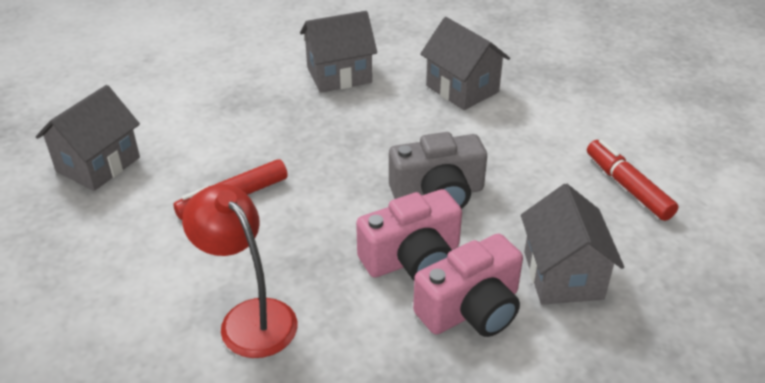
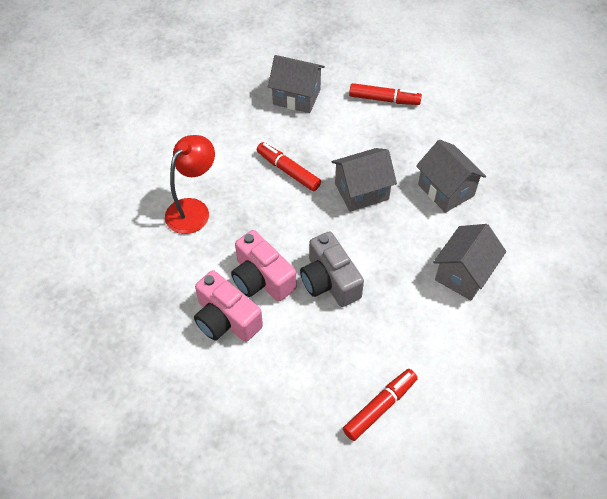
camera: 75 degrees right, 15 degrees up
grey house [521,184,624,305] -> grey house moved to [332,148,397,212]
none -> red marker [349,83,422,105]

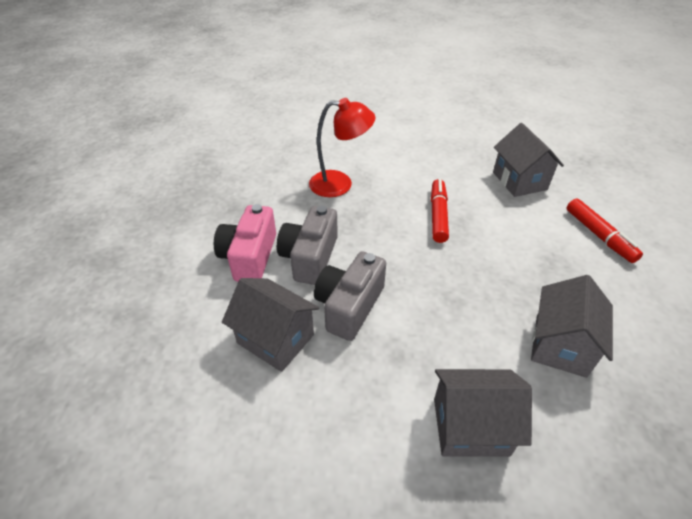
camera: 55 degrees right, 10 degrees down
pink camera [231,230,296,302] -> grey camera [277,206,338,285]
grey house [332,148,397,212] -> grey house moved to [222,278,319,372]
red marker [343,369,418,441] -> none

